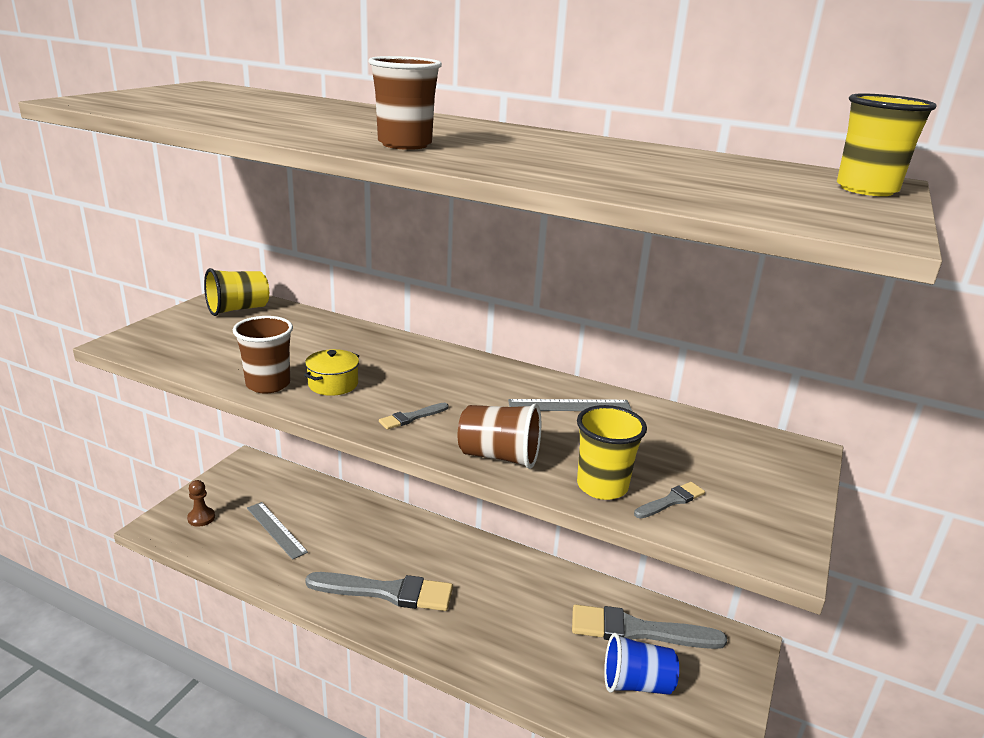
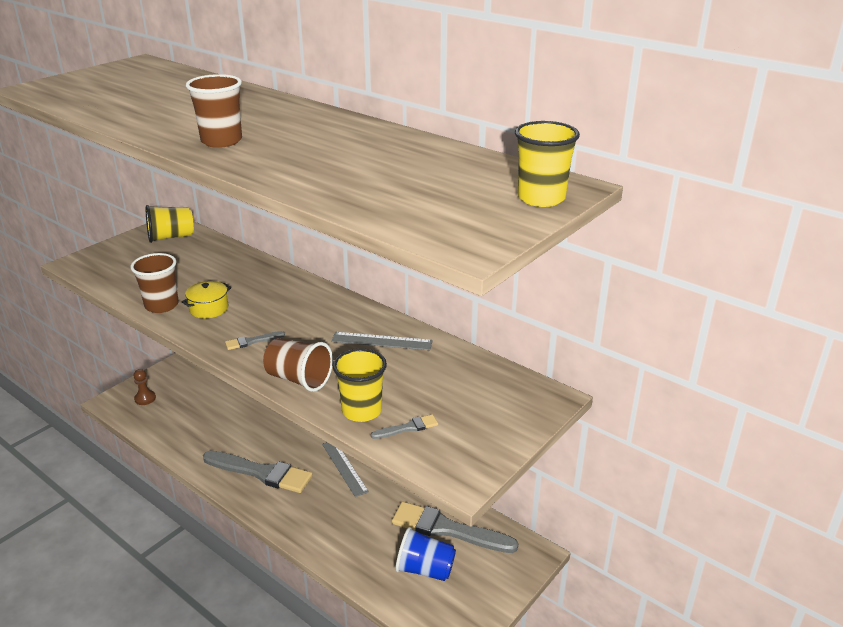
camera: 15 degrees right, 5 degrees up
grey ruler [247,502,308,560] -> grey ruler moved to [322,442,369,497]

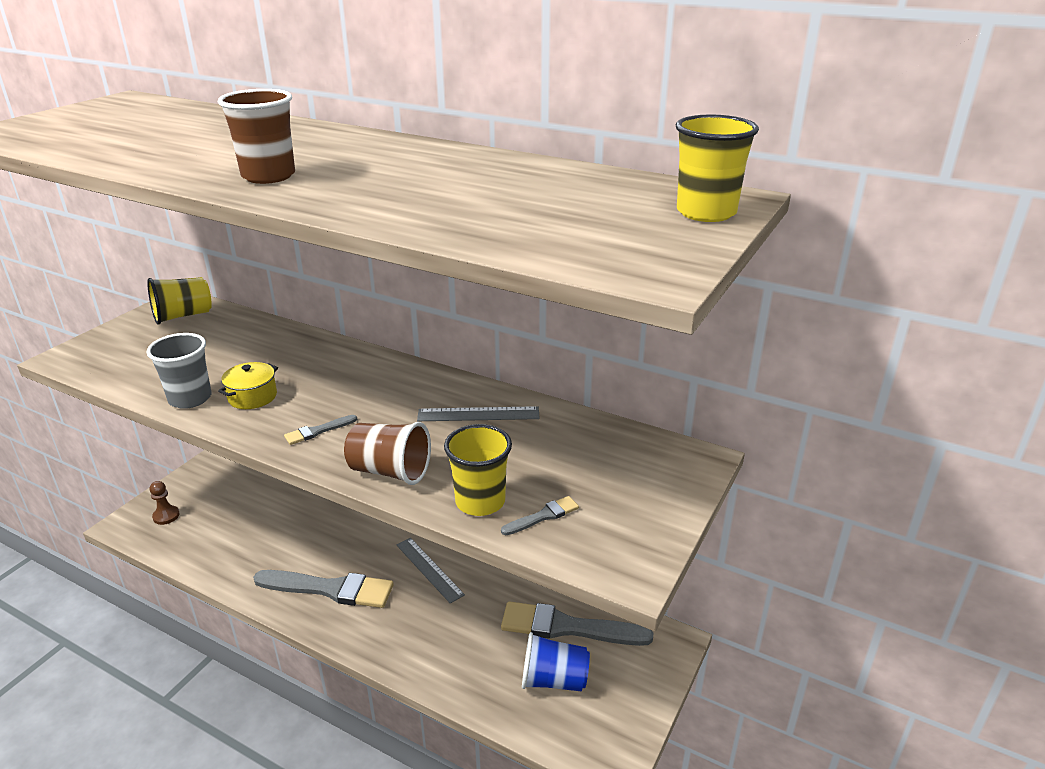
camera: 10 degrees left, 0 degrees up
brown cup [130,253,179,313] -> grey cup [146,333,211,409]

